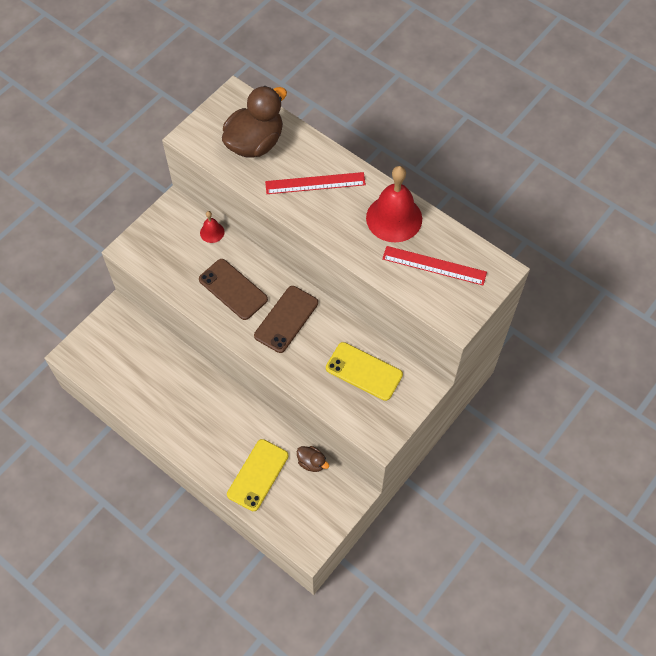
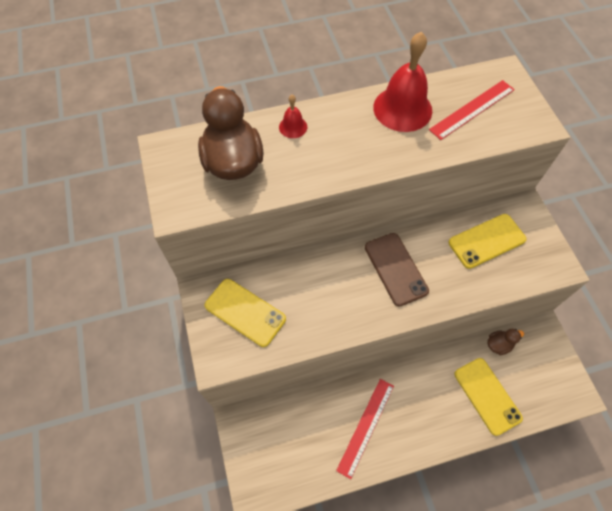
camera: 55 degrees left, 0 degrees up
brown phone [199,259,268,320] -> none
red bell [200,211,225,243] -> red bell moved to [279,95,307,138]
red ruler [265,172,366,194] -> red ruler moved to [336,379,394,479]
none -> yellow phone [205,279,286,347]

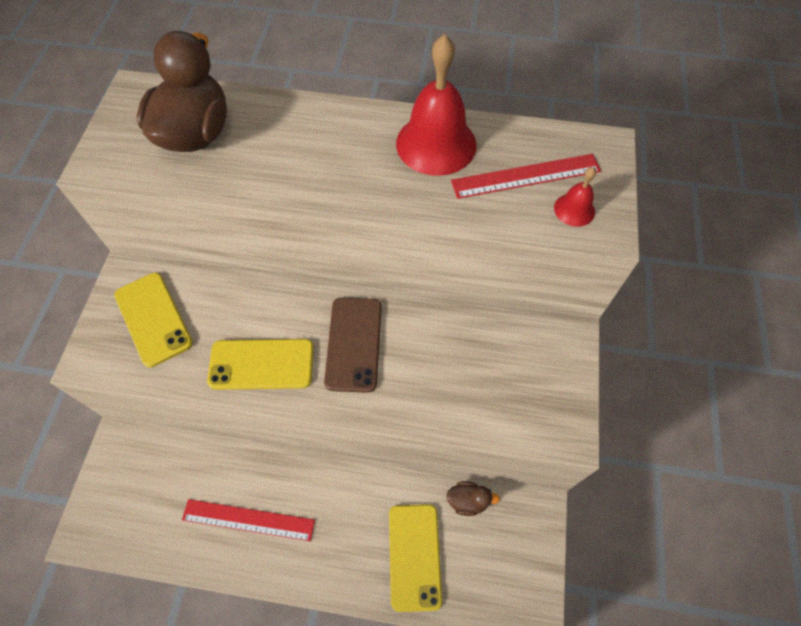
camera: 25 degrees right, 0 degrees up
red bell [279,95,307,138] -> red bell moved to [554,167,596,227]
red ruler [336,379,394,479] -> red ruler turned 45 degrees clockwise [182,499,315,541]
yellow phone [449,214,527,269] -> yellow phone moved to [207,339,314,390]

